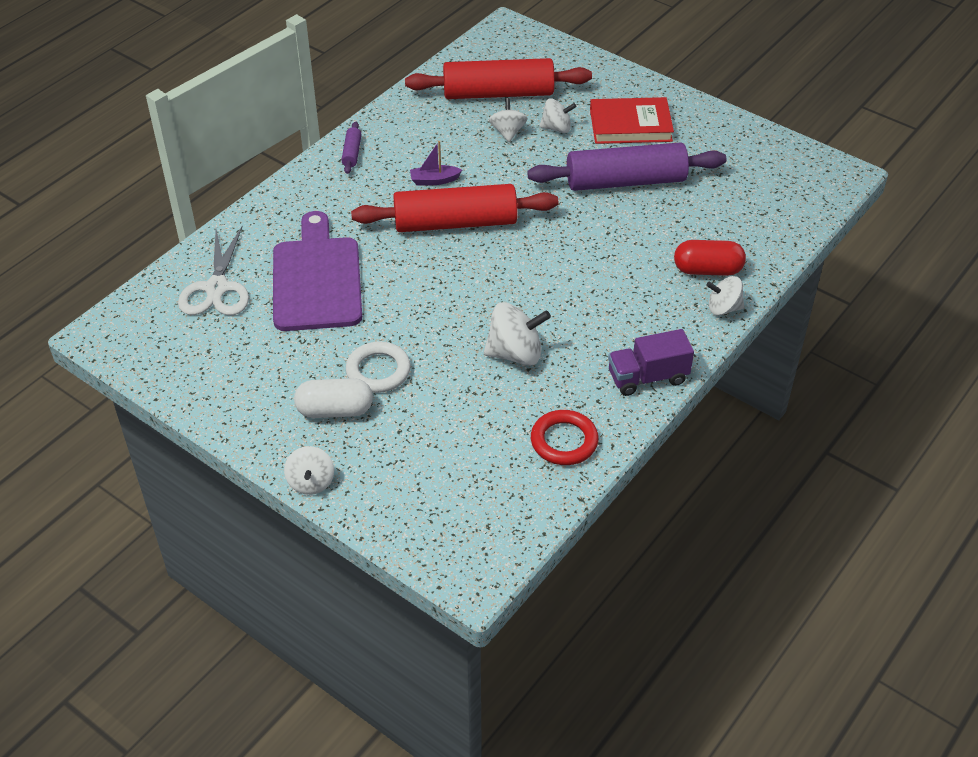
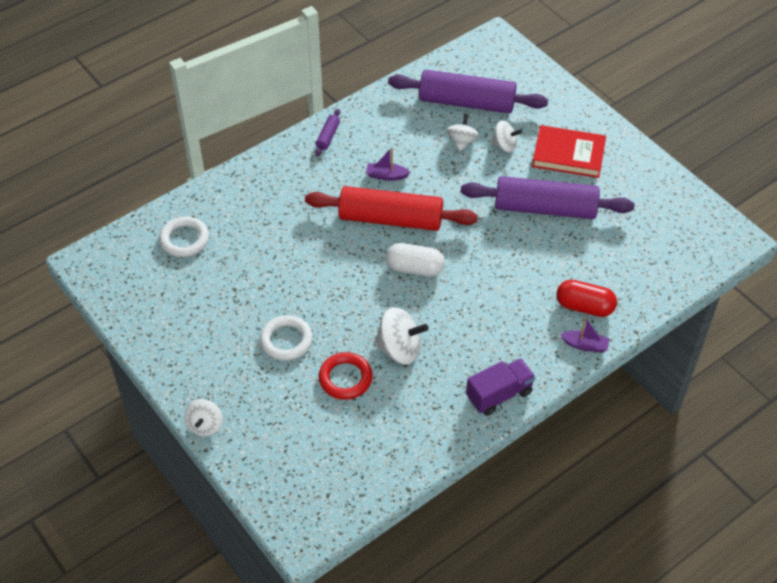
camera: 15 degrees right, 5 degrees up
white scissors [178,226,249,315] -> white ring [159,217,209,257]
purple cutting board [273,211,362,331] -> none
white capsule [294,378,373,418] -> white capsule moved to [386,243,445,277]
red rolling pin [405,58,592,99] -> purple rolling pin [388,70,548,113]
red ring [531,410,599,465] -> red ring moved to [318,352,373,400]
purple truck [608,329,694,396] -> purple truck turned 150 degrees clockwise [466,358,535,416]
white spinning top [706,276,744,316] -> purple boat [560,317,610,352]

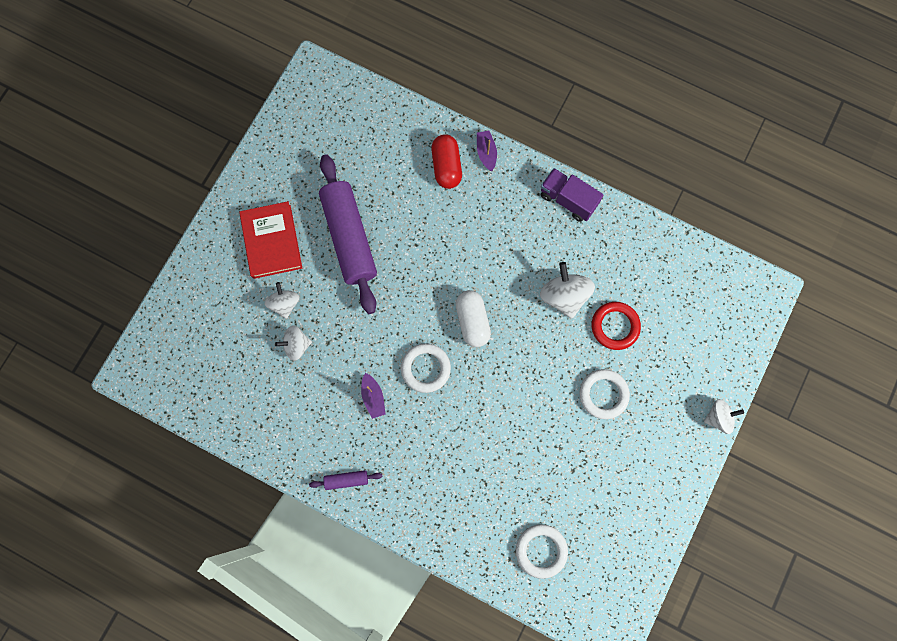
camera: 115 degrees left, 25 degrees up
red rolling pin [305,186,478,231] -> white ring [401,343,451,393]
purple rolling pin [388,70,548,113] -> none

